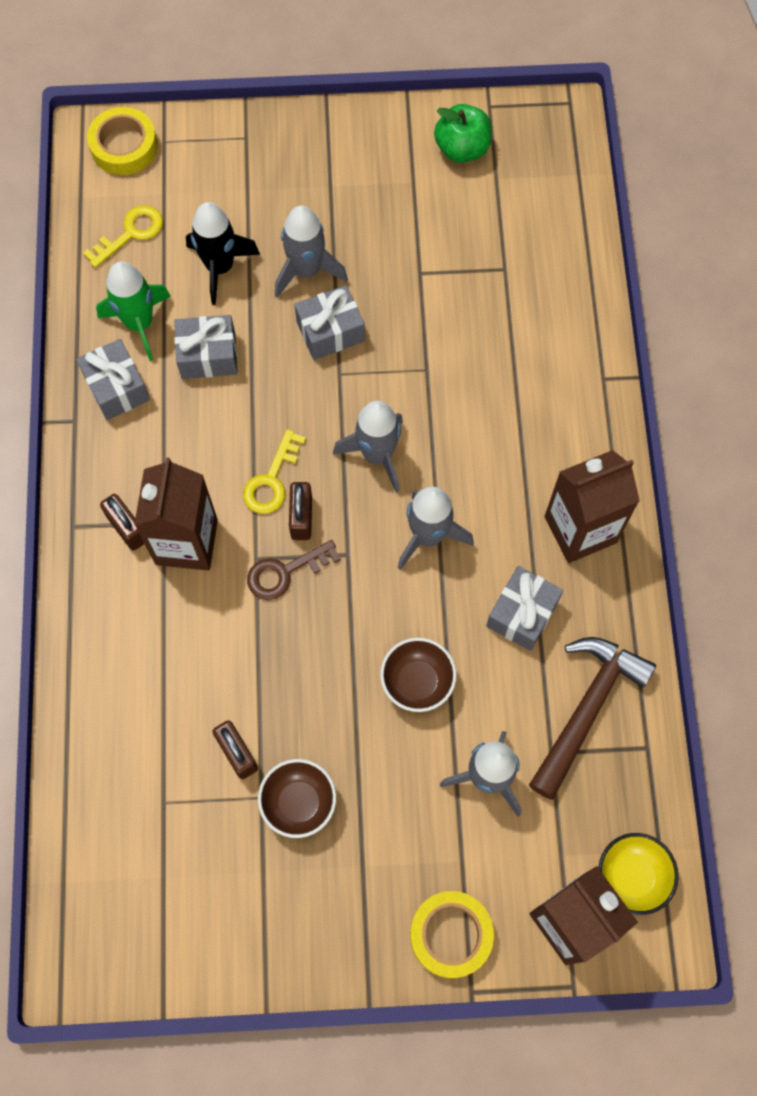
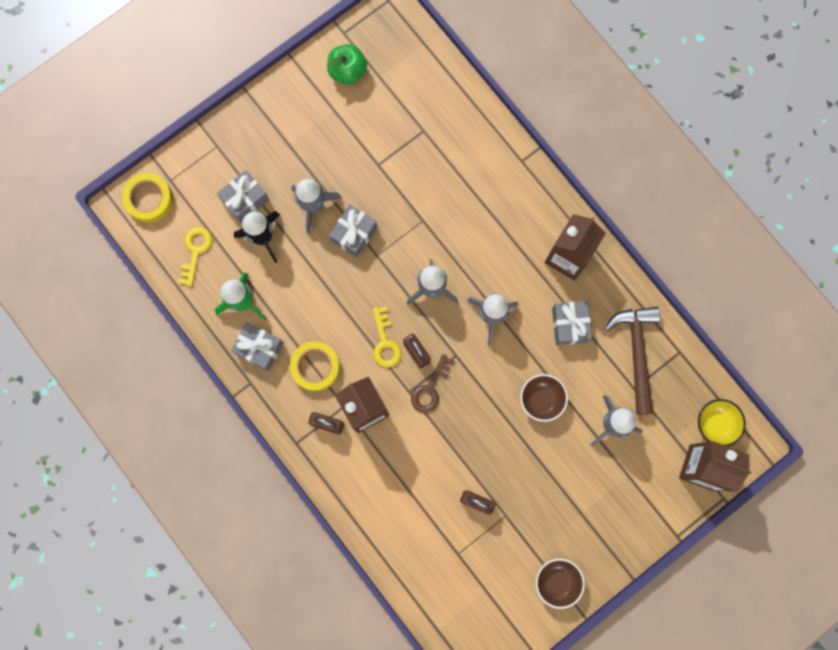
camera: 35 degrees left, 10 degrees up
grey gift [174,315,238,379] -> grey gift moved to [217,170,269,223]
brown bowl [258,759,336,838] -> brown bowl moved to [536,558,585,609]
yellow tape [410,891,494,978] -> yellow tape moved to [290,341,340,391]

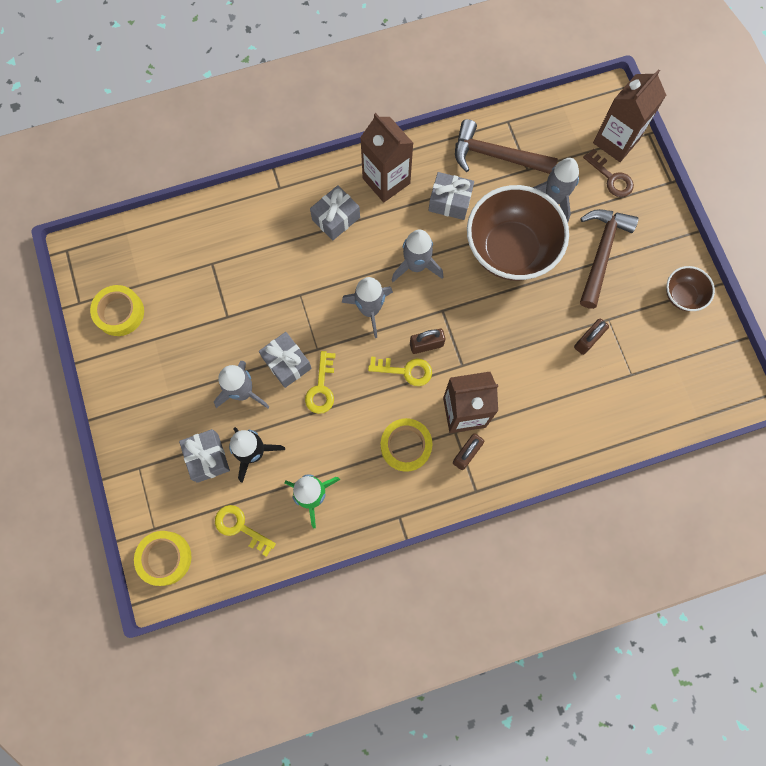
camera: 70 degrees left, 5 degrees down
grey gift [231,322,284,371] -> grey gift moved to [310,185,360,240]
green apple [327,44,367,85] -> yellow tape [90,285,144,336]
brown key [411,354,455,413] -> brown key moved to [583,149,634,197]
brown bowl [520,374,568,422] -> brown bowl [467,185,569,281], size x2.11
yellow bowl [698,399,746,446] -> none
none -> yellow key [305,351,336,414]
none -> brown hammer [580,209,639,309]

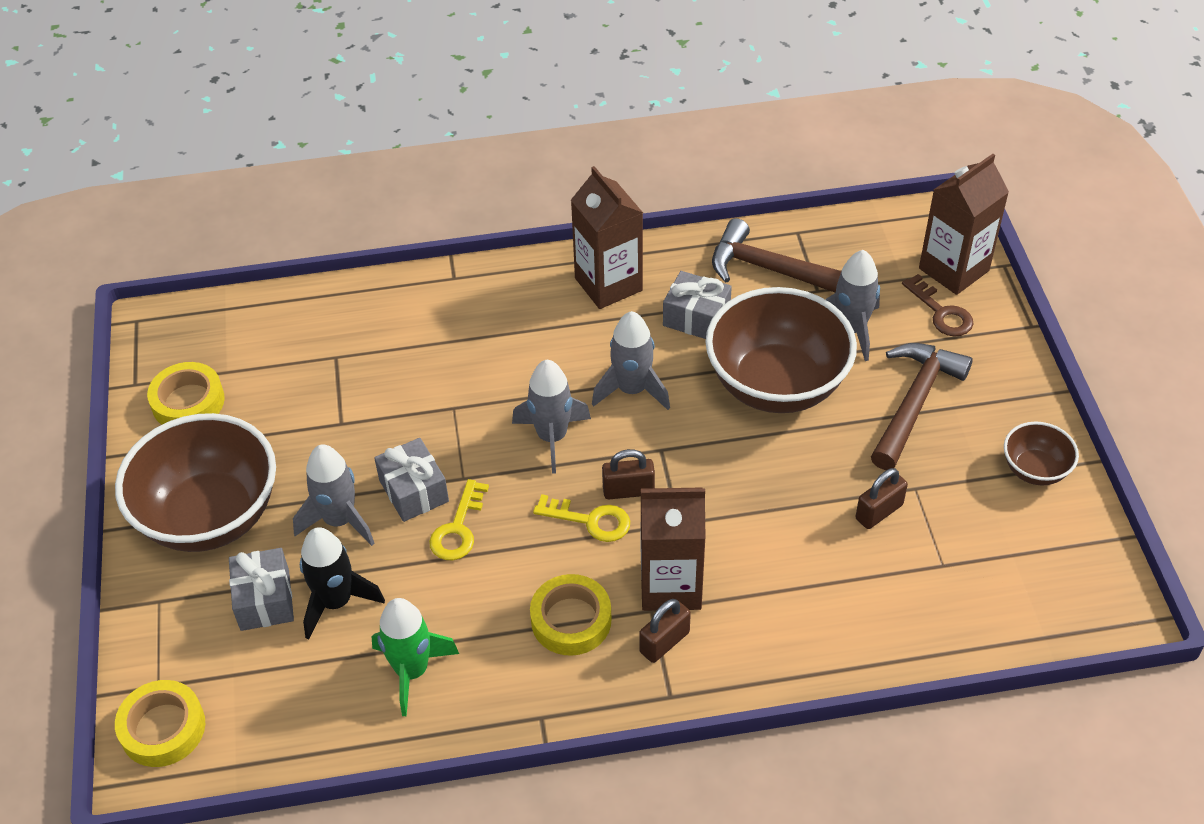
camera: 10 degrees right, 25 degrees down
yellow key [215,505,276,557] -> none
grey gift [310,185,360,240] -> none
none -> brown bowl [115,413,276,552]

